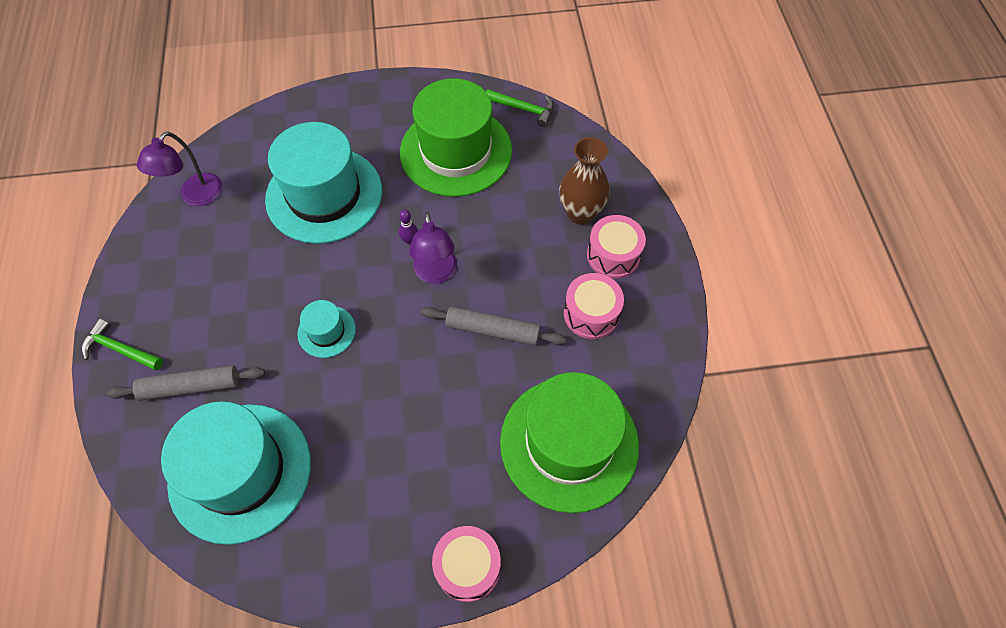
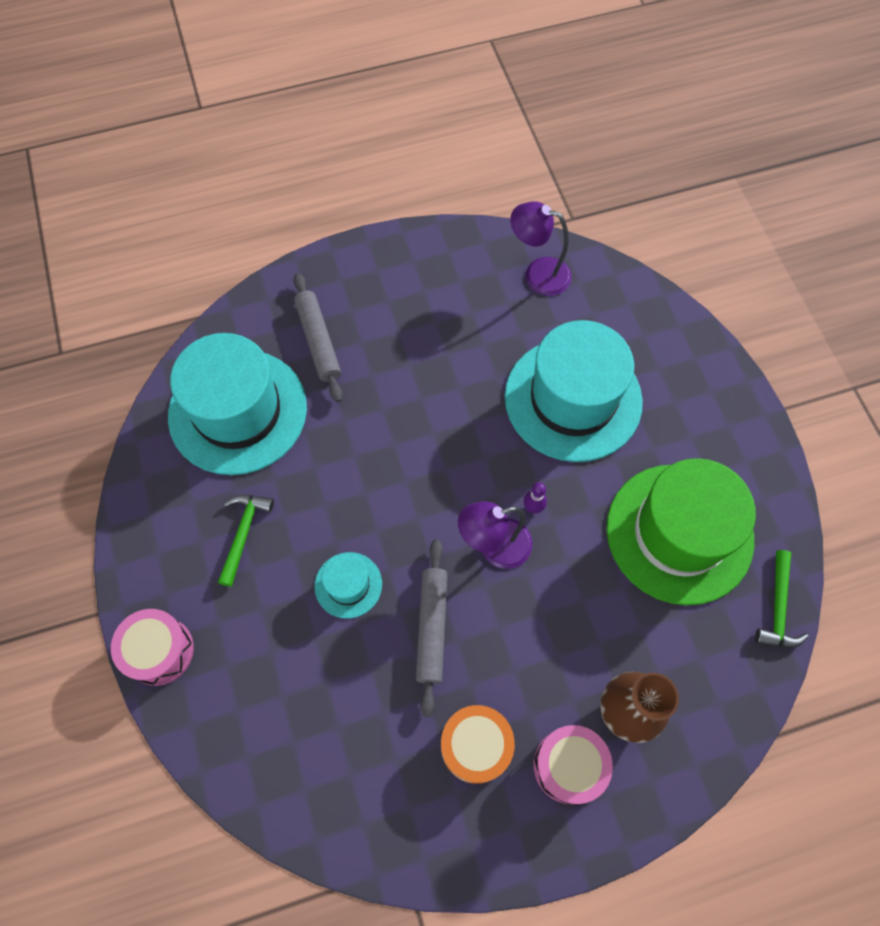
camera: 80 degrees right, 5 degrees up
green hammer [82,318,163,370] -> green hammer moved to [218,494,274,587]
turquoise hat [297,300,356,358] -> turquoise hat moved to [315,552,382,618]
green hat [500,372,639,513] -> none
pink drum [564,273,624,339] -> orange drum [441,705,515,784]

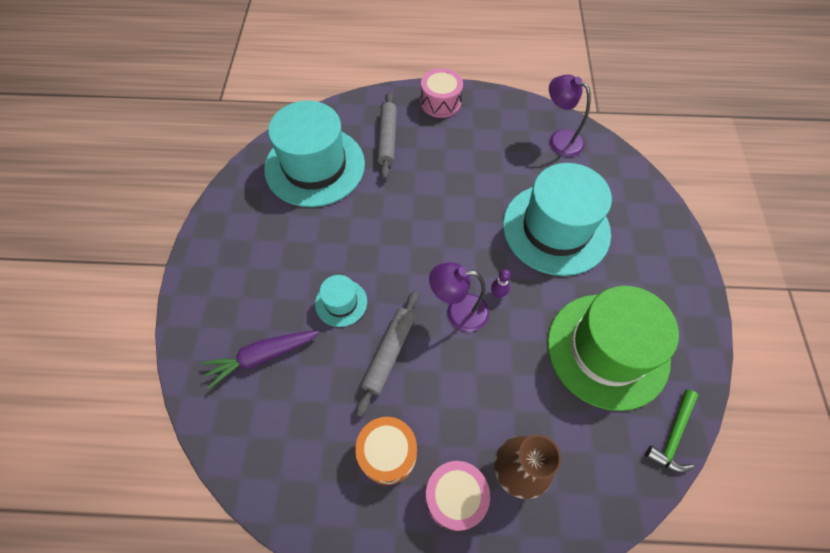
camera: 20 degrees right, 5 degrees down
pink drum [111,609,194,686] -> pink drum moved to [421,68,463,118]
green hammer [218,494,274,587] -> none
none -> purple carrot [201,331,319,389]

